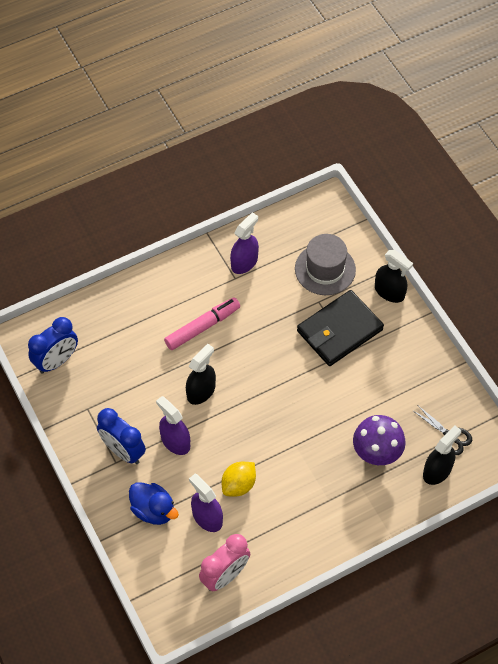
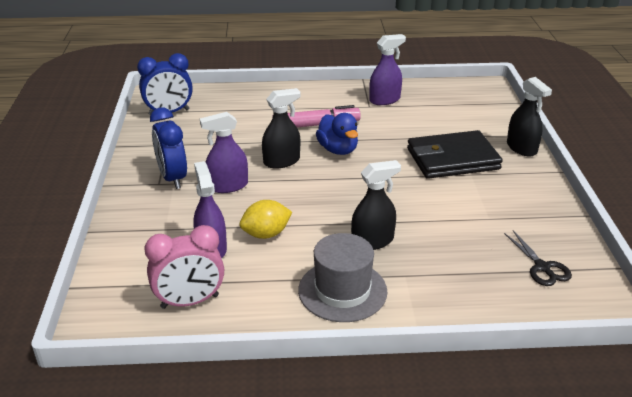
camera: 25 degrees right, 25 degrees down
blue duck [129,482,179,525] -> blue duck moved to [316,113,358,155]
purple spray bottle [156,396,190,455] -> purple spray bottle turned 90 degrees counterclockwise [200,112,248,193]
grey hat [295,234,356,295] -> grey hat moved to [298,233,387,322]
purple mushroom [353,415,406,465] -> none
black spray bottle [423,426,461,485] -> black spray bottle moved to [351,160,401,250]

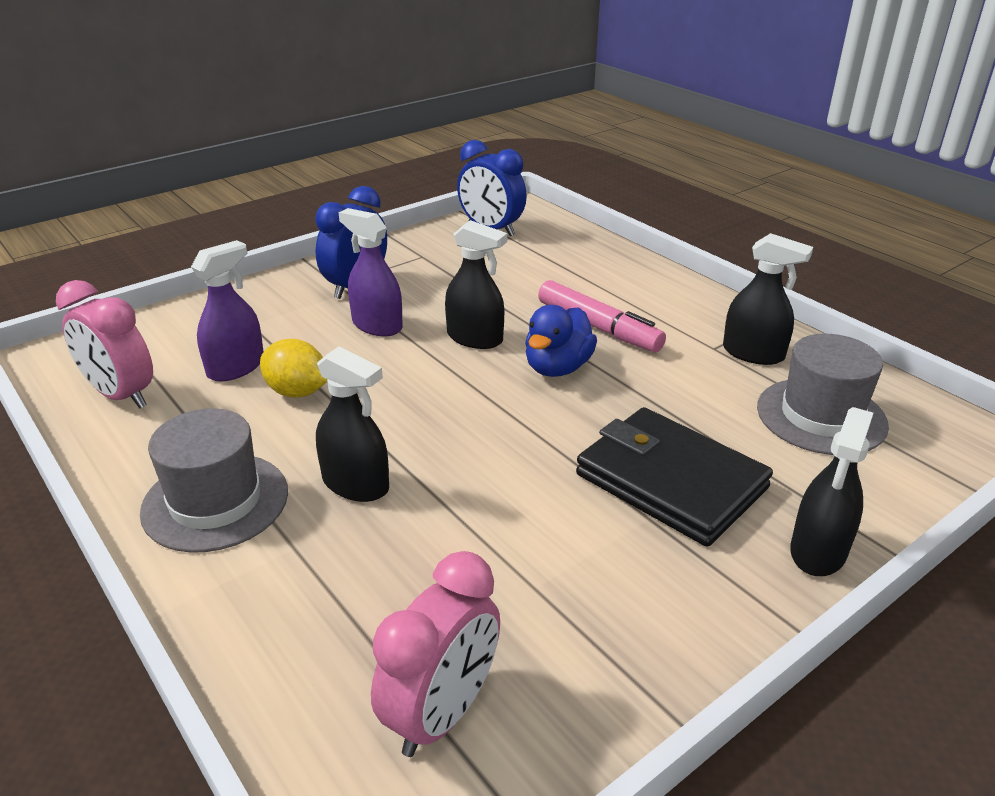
camera: 55 degrees right, 0 degrees up
purple spray bottle [369,34,406,105] -> black spray bottle [723,233,813,365]
black scissors [504,231,572,286] -> pink clock [371,551,500,757]
none -> grey hat [757,334,889,455]

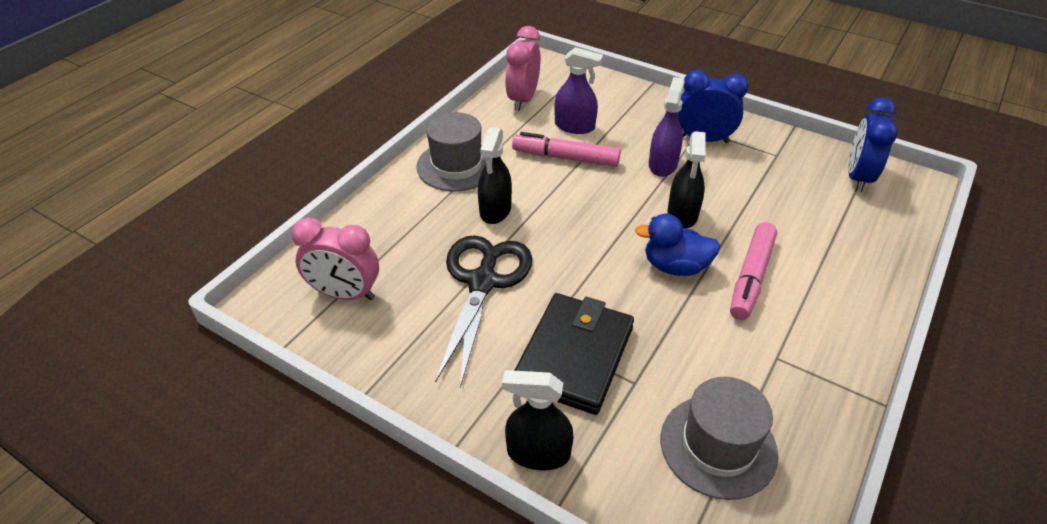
camera: 70 degrees right, 10 degrees up
yellow lemon [260,339,327,398] -> pink marker [512,132,621,167]
black spray bottle [723,233,813,365] -> none
none -> black scissors [435,235,532,387]

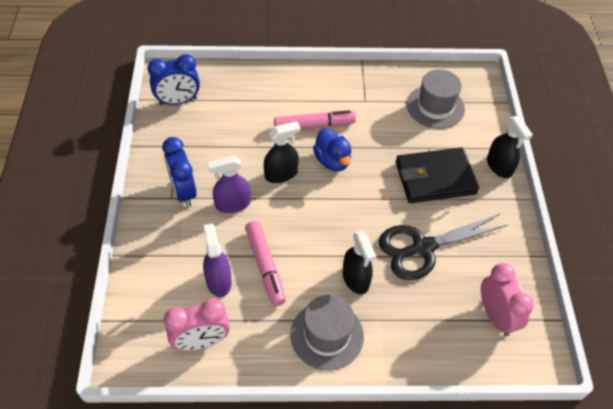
camera: 125 degrees left, 10 degrees up
black spray bottle [478,127,512,224] -> black spray bottle turned 90 degrees clockwise [343,231,376,294]

